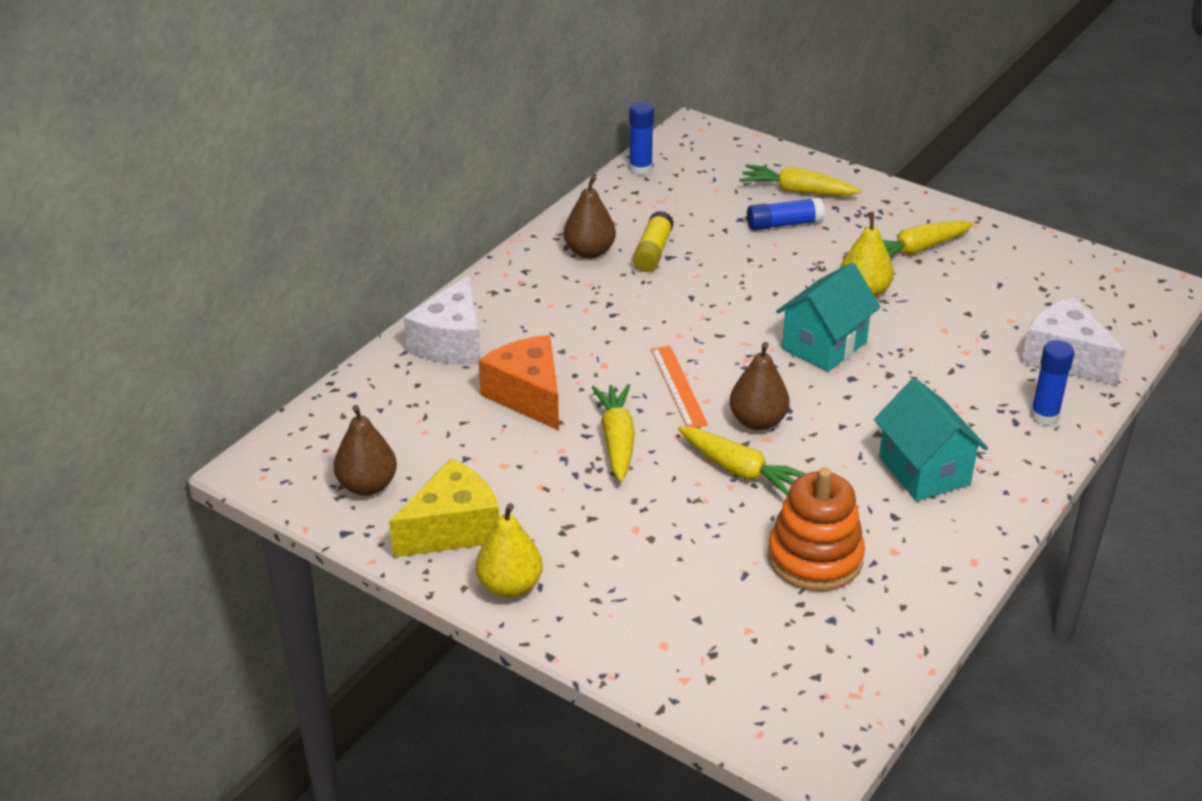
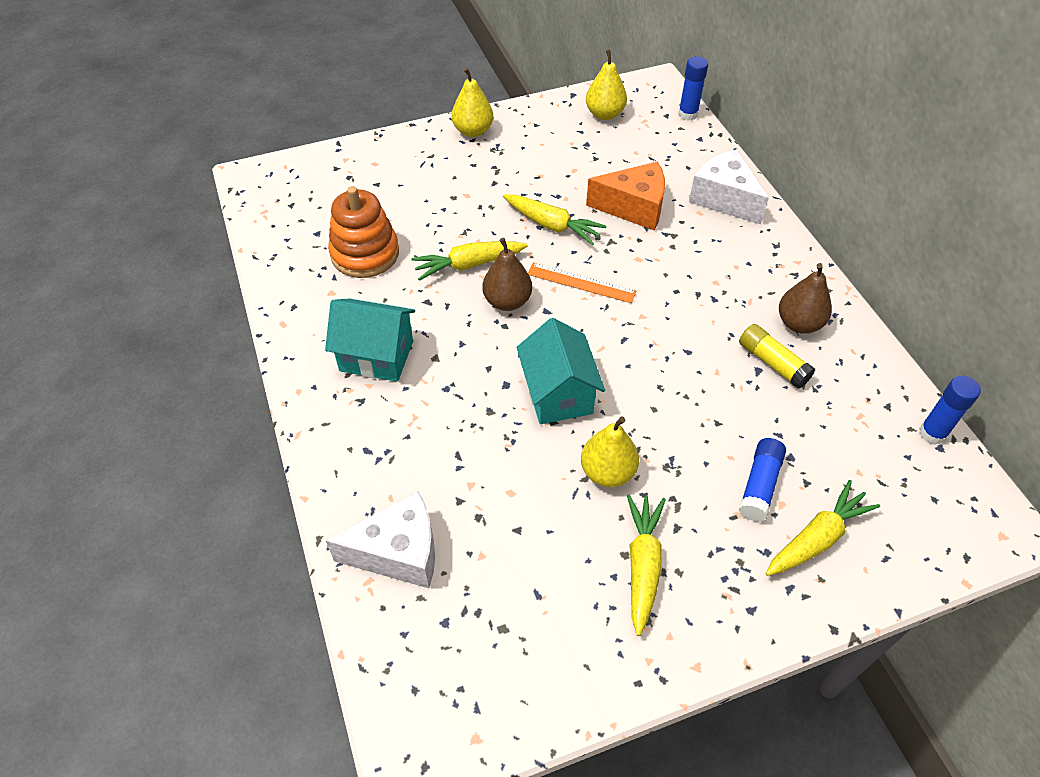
camera: 125 degrees right, 15 degrees up
brown pear [334,405,397,496] -> yellow pear [586,49,627,120]
yellow cheese [389,458,499,558] -> none
blue glue stick [1030,340,1074,426] -> blue glue stick moved to [678,56,708,121]

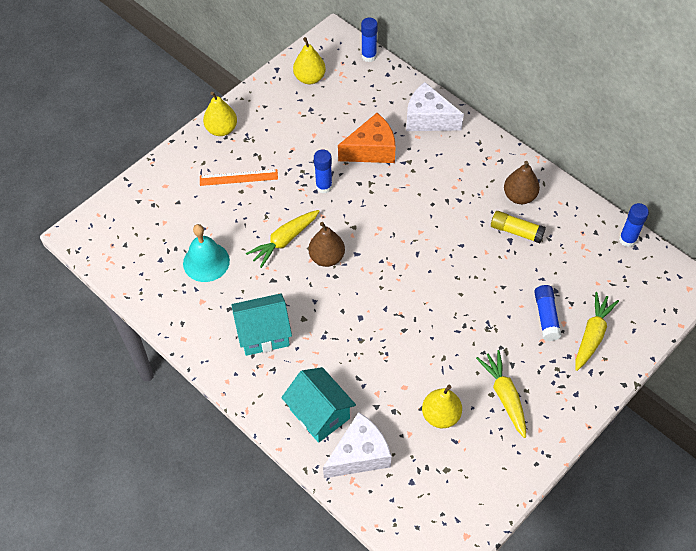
camera: 25 degrees left, 5 degrees up
orange stacking toy [328,186,399,278] -> turquoise bell [183,224,230,282]
yellow carrot [503,194,606,245] -> blue glue stick [314,149,332,193]
turquoise house [516,318,605,424] -> turquoise house moved to [281,367,356,443]
orange ruler [528,262,637,303] -> orange ruler moved to [200,169,278,186]
yellow pear [581,417,639,487] -> yellow pear moved to [422,385,462,428]

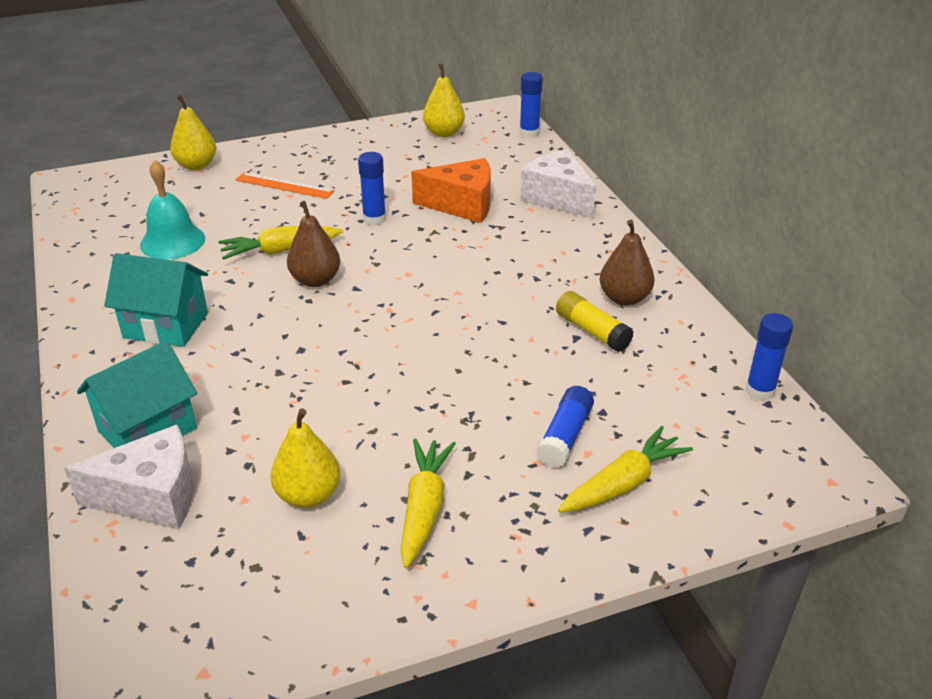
camera: 25 degrees right, 20 degrees down
yellow pear [203,92,237,136] -> yellow pear moved to [170,94,216,170]
turquoise house [281,367,356,443] -> turquoise house turned 60 degrees clockwise [77,340,197,448]

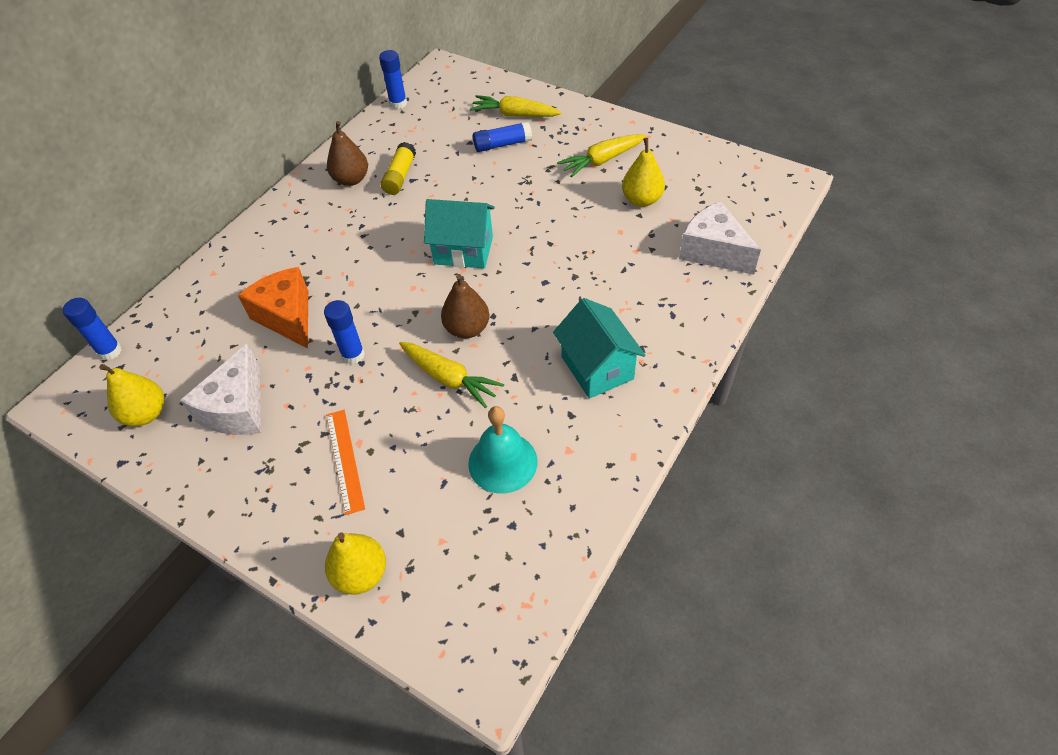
camera: 125 degrees left, 15 degrees up
turquoise house [77,340,197,448] -> turquoise house moved to [424,199,495,268]
white cheese [520,149,596,218] -> white cheese moved to [180,344,261,435]

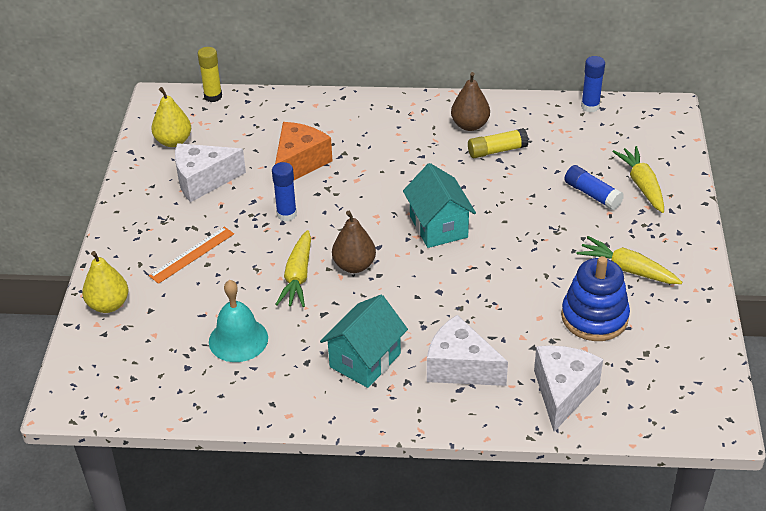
camera: 60 degrees right, 10 degrees down
blue glue stick [63,298,122,360] -> yellow glue stick [198,47,222,102]
yellow pear [622,138,665,207] -> blue stacking toy [561,256,630,341]
none -> white cheese [427,315,508,386]

